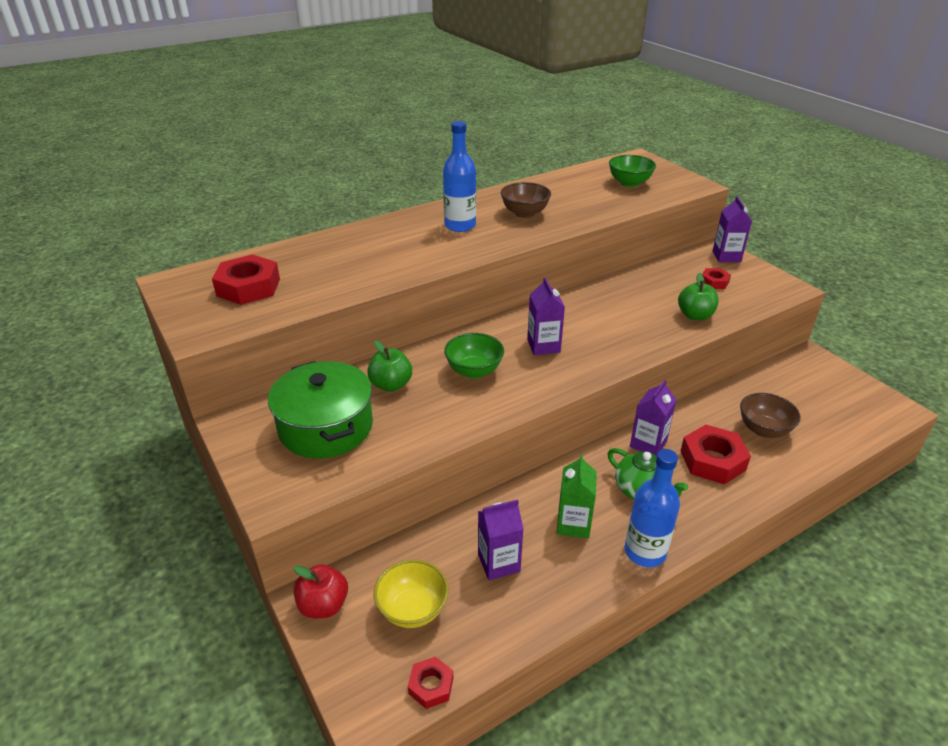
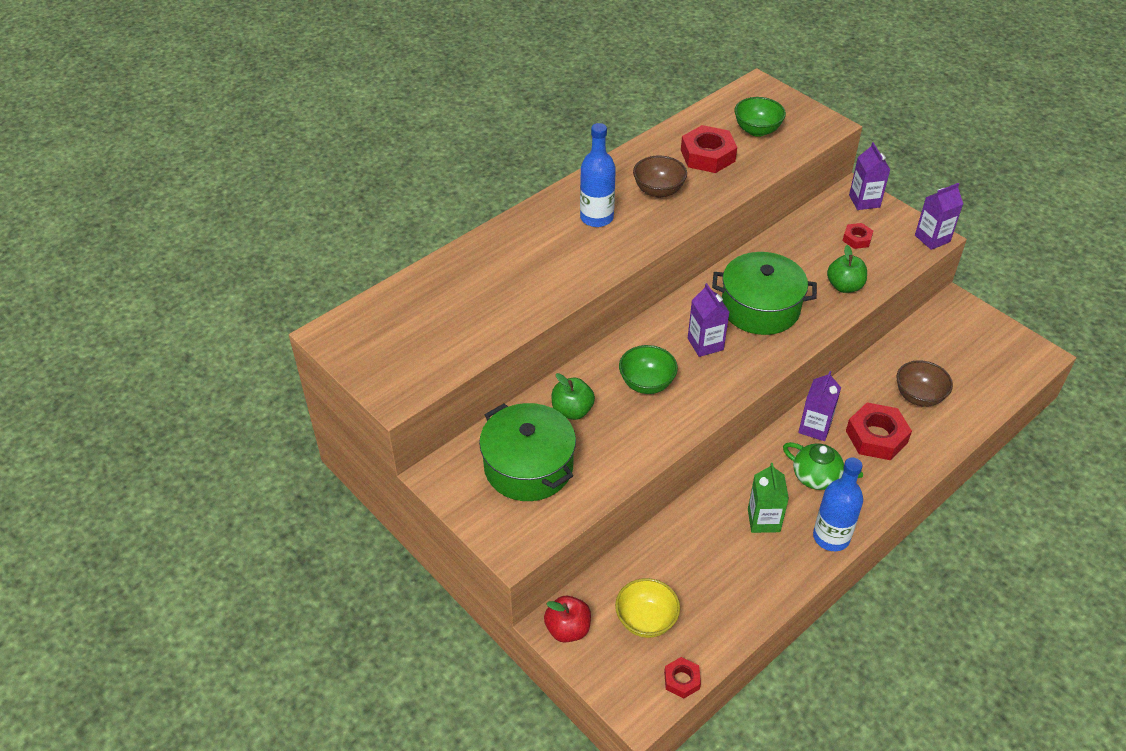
camera: 10 degrees left, 10 degrees up
red nut [212,254,280,305] -> red nut moved to [681,125,737,173]
purple carton [478,499,524,581] -> purple carton moved to [915,183,963,250]
none -> green pot [712,252,817,335]

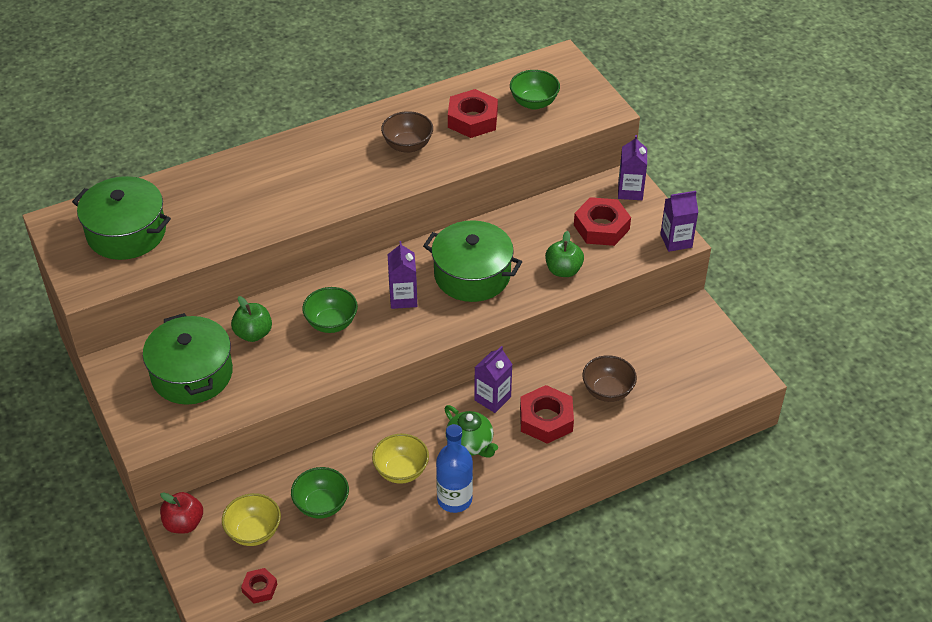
camera: 15 degrees right, 0 degrees up
blue bottle [580,123,616,227] -> none
green carton [748,463,789,533] -> yellow bowl [372,434,429,484]
red nut [843,223,873,249] -> red nut [574,197,631,246], size x1.85
none -> green pot [72,176,171,260]
none -> green bowl [291,467,349,519]

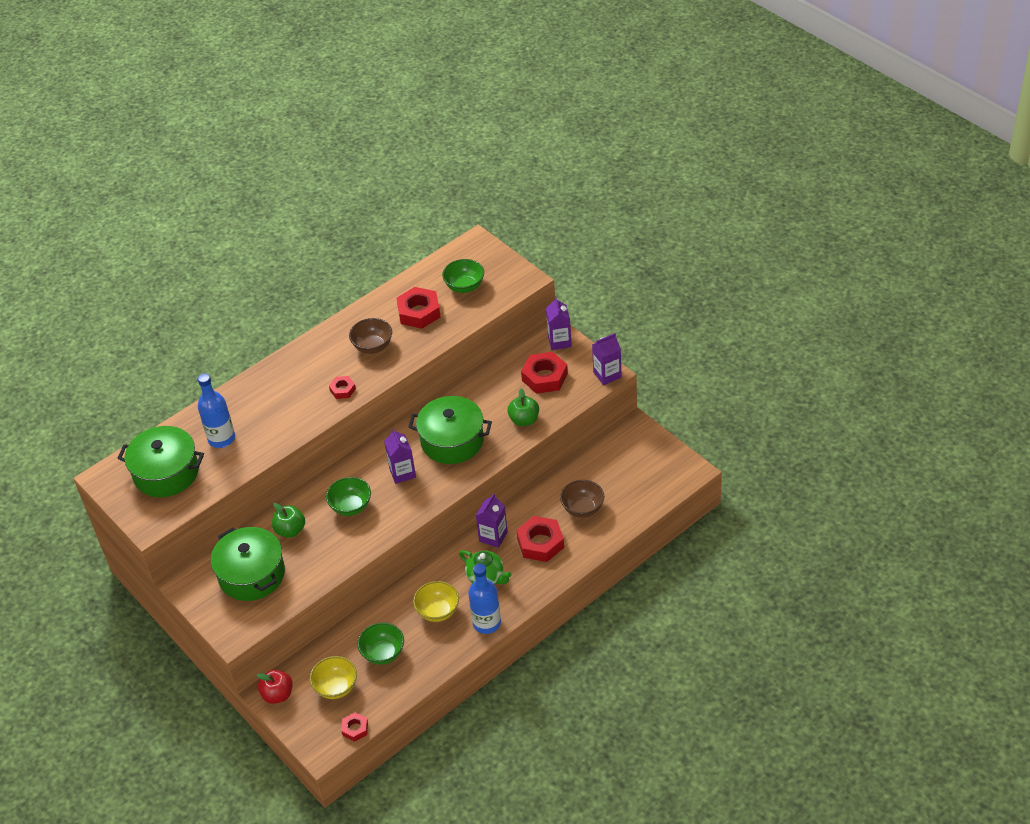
camera: 10 degrees left, 0 degrees up
none -> blue bottle [198,373,235,448]
none -> red nut [329,376,356,399]

